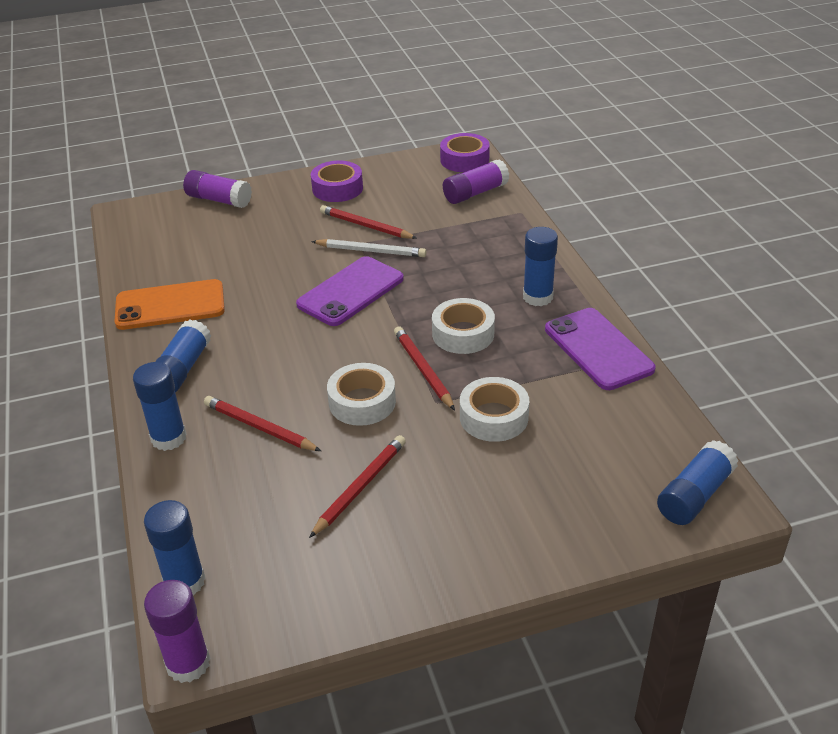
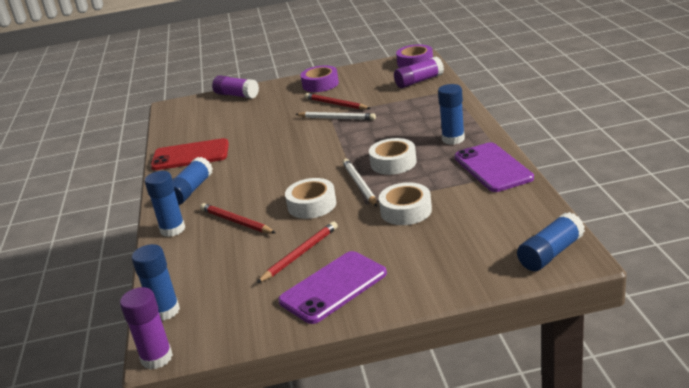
camera: 10 degrees right, 10 degrees down
orange phone [114,279,225,330] -> red phone [151,138,229,170]
purple phone [296,256,404,326] -> purple phone moved to [278,251,387,324]
red pencil [394,326,455,410] -> white pencil [343,159,377,207]

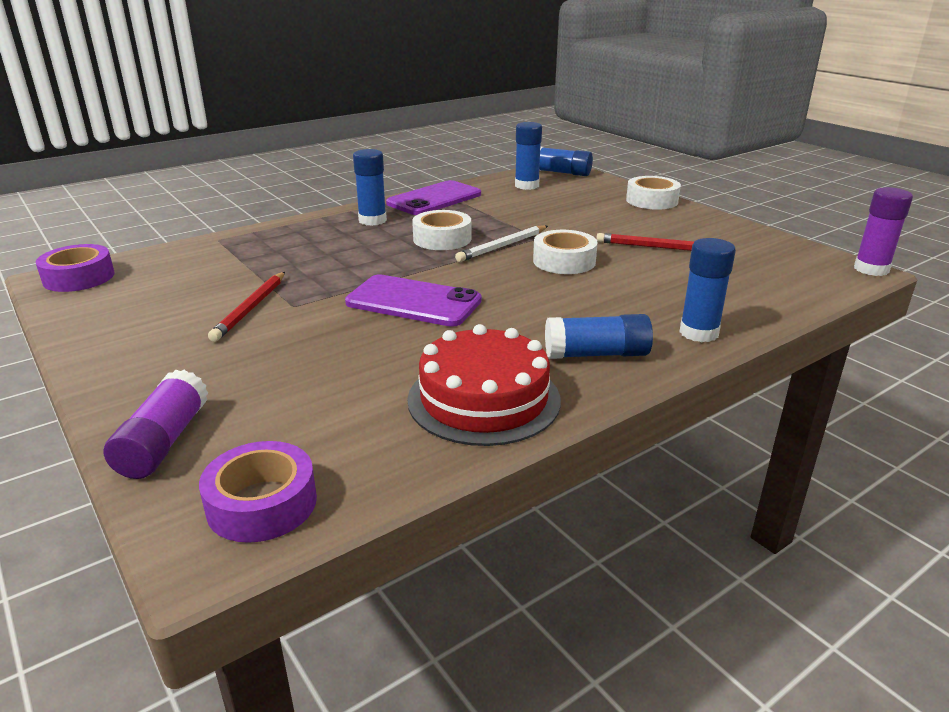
camera: 120 degrees left, 0 degrees up
blue glue stick [132,244,180,321] -> blue glue stick moved to [515,122,542,190]
red phone [151,138,229,170] -> red cake [407,324,561,446]
red pencil [200,203,276,234] -> none
purple phone [278,251,387,324] -> purple phone moved to [345,274,482,327]
white pencil [295,112,376,120] -> none
purple tape [301,65,339,92] -> purple tape moved to [199,441,317,543]
white tape [379,182,432,225] -> white tape moved to [626,176,681,210]
purple glue stick [394,56,444,88] -> none

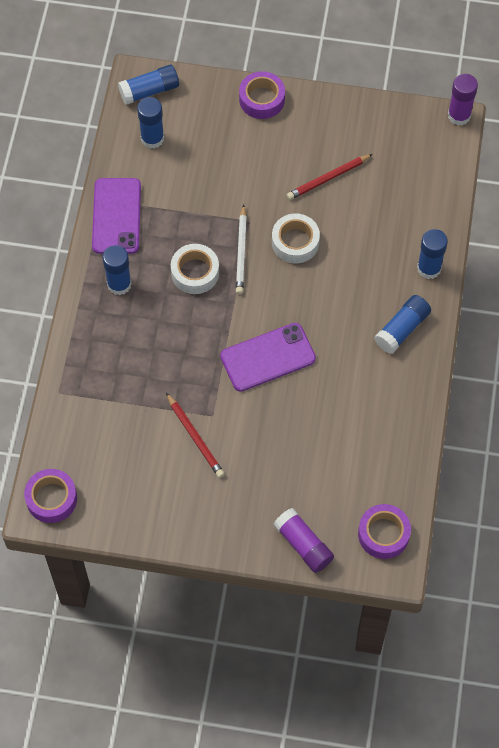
camera: 45 degrees left, 35 degrees up
red cake [407,324,561,446] -> none
white tape [626,176,681,210] -> purple tape [239,71,285,119]

